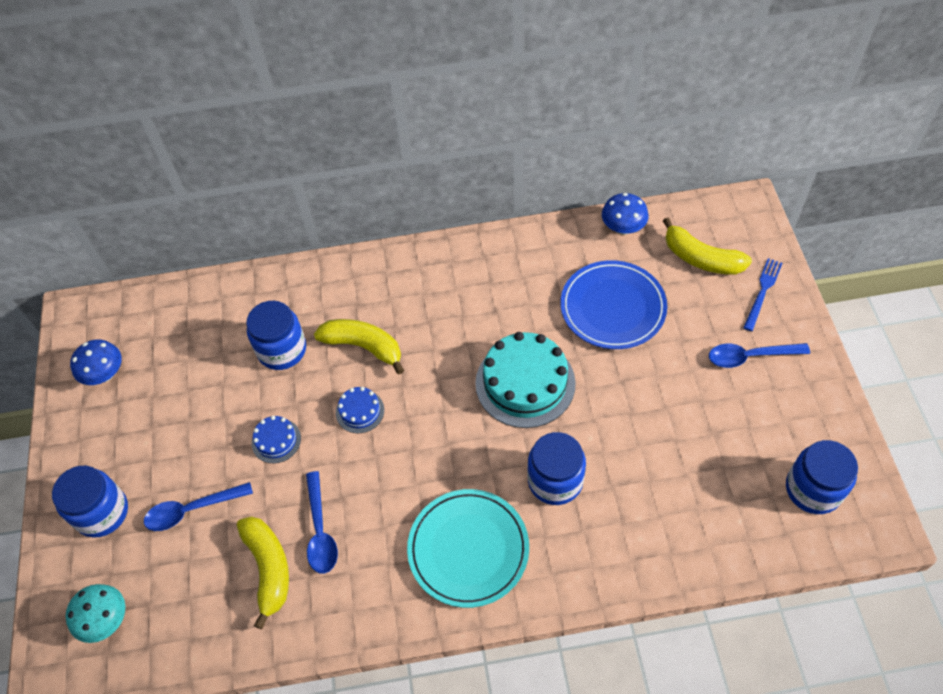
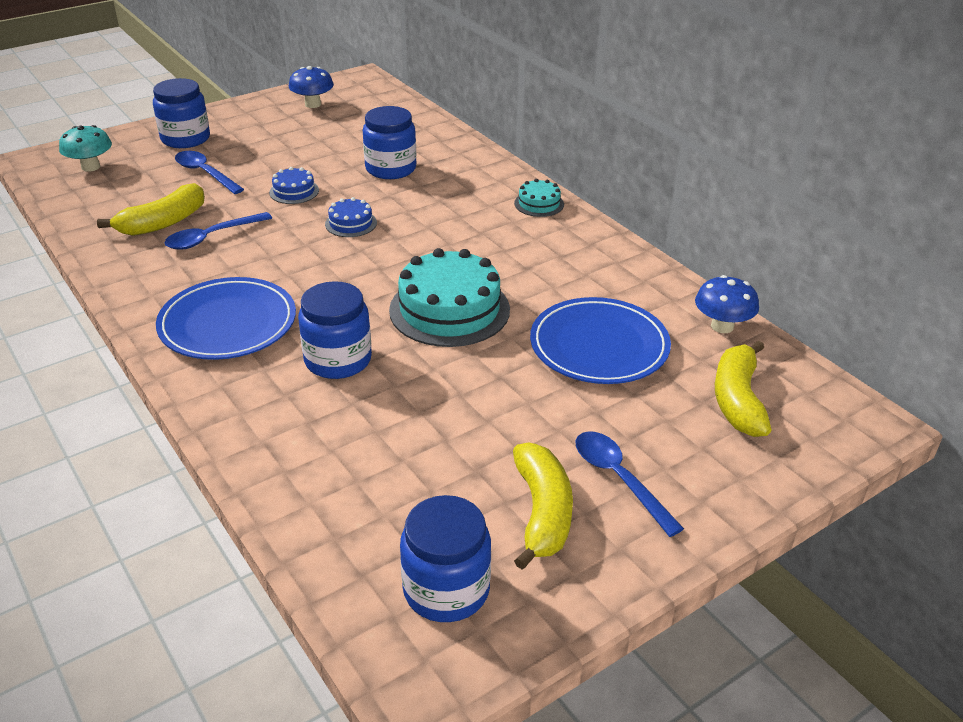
camera: 60 degrees right, 20 degrees down
yellow banana [314,319,404,374] -> yellow banana moved to [513,442,573,570]
turquoise plate [407,489,529,608] -> blue plate [156,277,296,360]
blue fork [743,258,782,331] -> none
none -> turquoise cake [514,179,564,217]

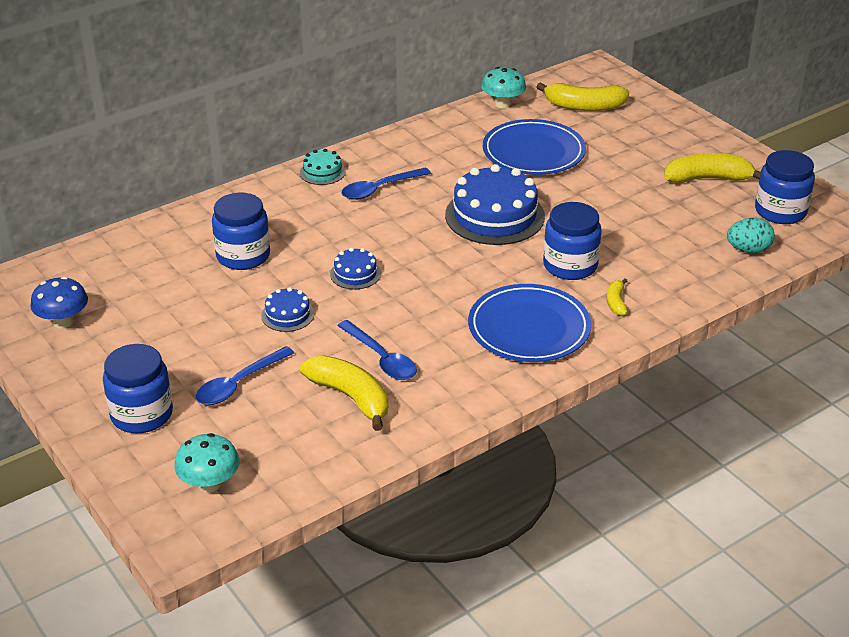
camera: 90 degrees left, 0 degrees up
turquoise cake [389,248,510,347] -> blue cake [445,164,545,245]
blue spoon [576,431,684,537] -> blue spoon moved to [342,167,431,200]
blue mushroom [695,275,759,333] -> turquoise mushroom [481,67,526,108]
none -> yellow banana [607,278,628,316]
none -> turquoise egg [727,218,775,253]

